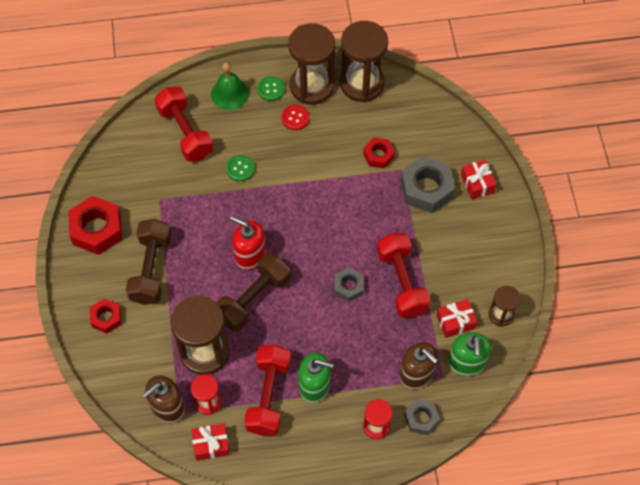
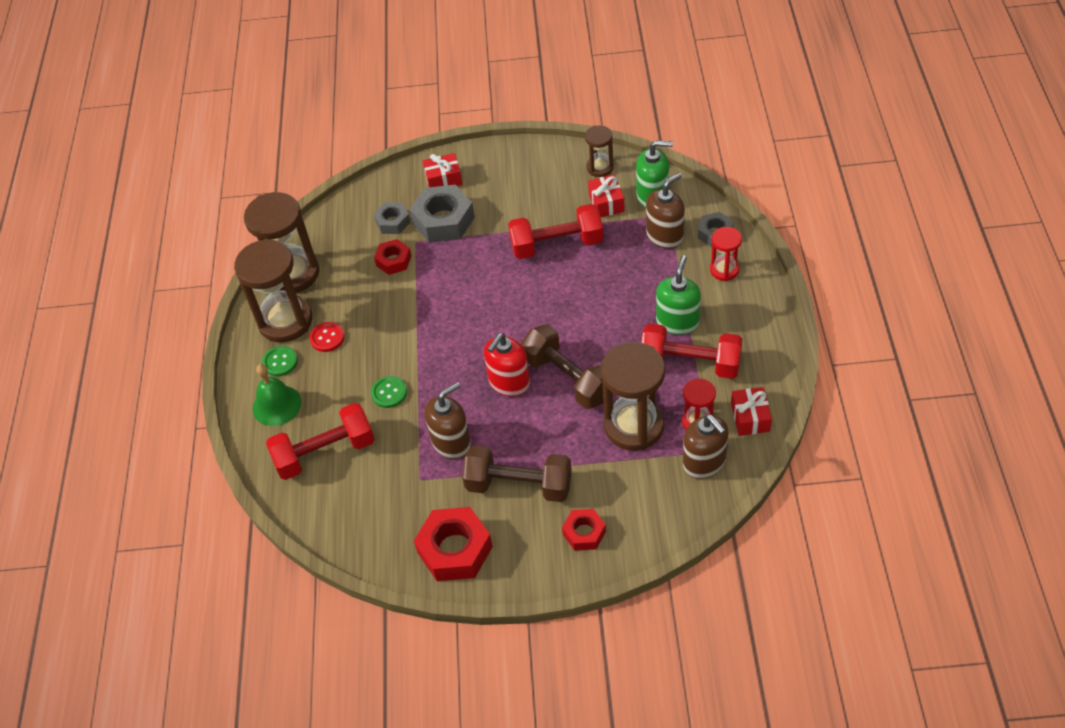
camera: 80 degrees left, 10 degrees down
grey nut [334,267,364,302] -> grey nut moved to [373,202,410,234]
none -> brown soap dispenser [425,382,471,459]

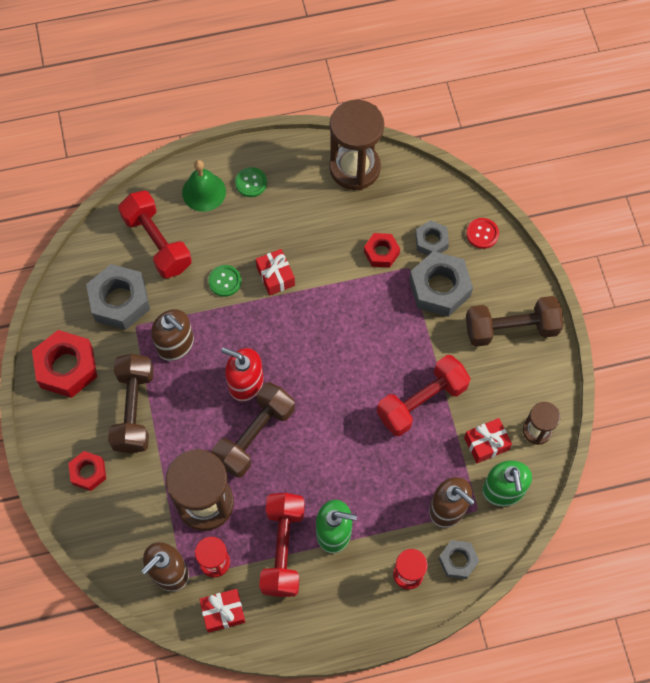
camera: 75 degrees right, 15 degrees up
brown hourglass [234,239,313,343] -> none
red button [309,322,345,352] -> red button moved to [466,218,499,249]
red gift [423,153,462,187] -> red gift moved to [256,249,295,296]
red dumbbell [508,204,603,259] -> red dumbbell turned 75 degrees clockwise [377,355,471,436]
none -> grey nut [86,264,150,330]
none -> brown dumbbell [466,296,563,347]

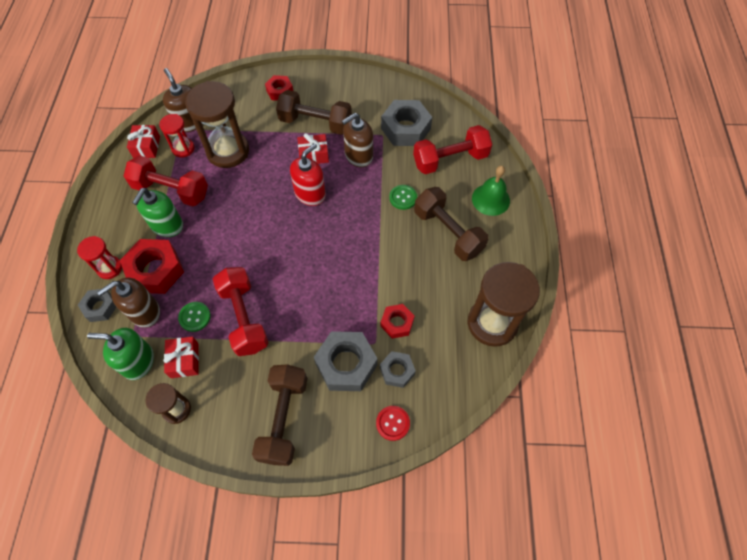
camera: 105 degrees right, 5 degrees down
red nut [32,330,97,398] -> red nut moved to [120,239,184,294]
brown dumbbell [212,382,295,478] -> brown dumbbell moved to [414,187,489,261]
green button [235,167,267,197] -> green button moved to [178,302,211,332]
red gift [256,249,295,296] -> red gift moved to [297,133,329,164]

